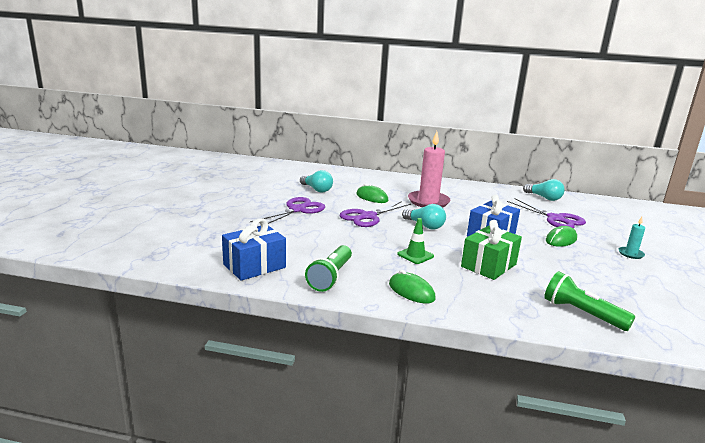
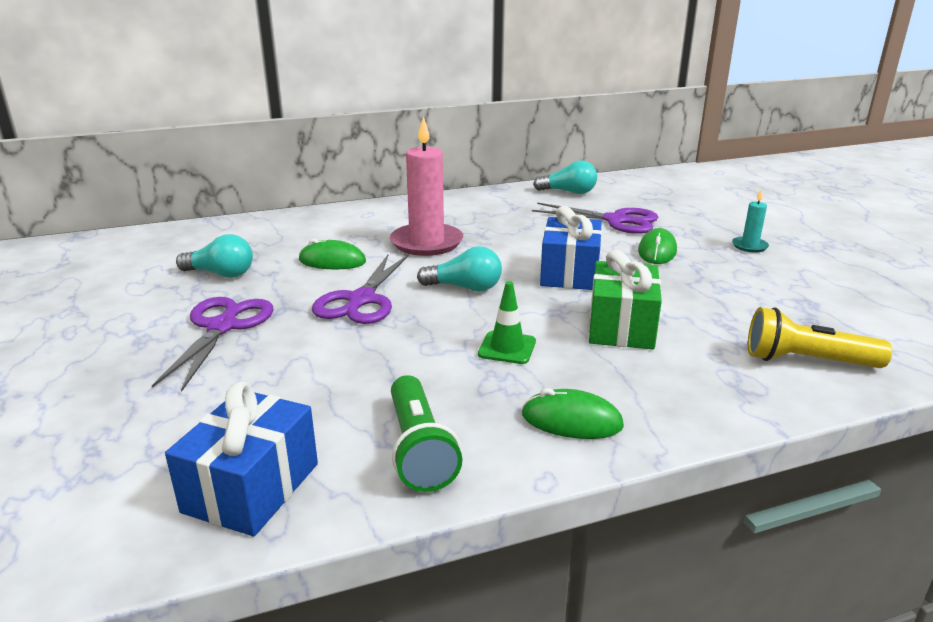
camera: 30 degrees left, 5 degrees up
green flashlight [544,271,635,331] -> yellow flashlight [748,307,892,368]

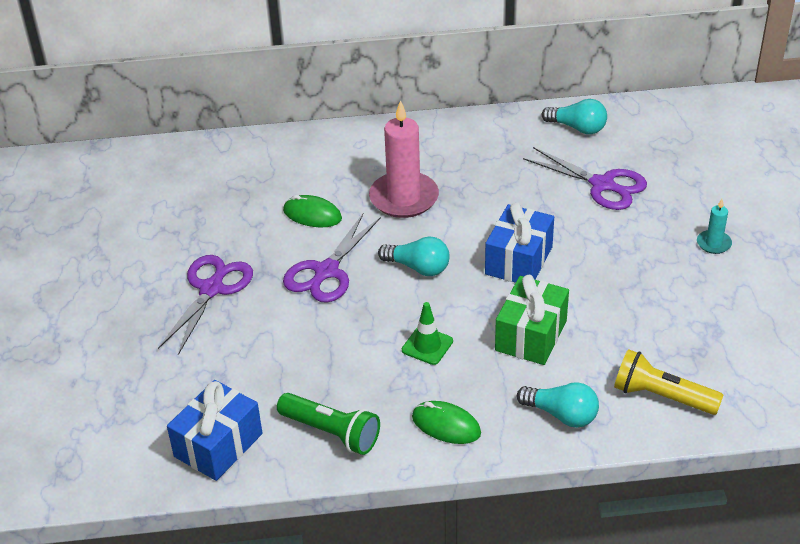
camera: 15 degrees right, 15 degrees up
turquoise light bulb [176,234,253,278] -> turquoise light bulb moved to [517,382,599,428]
green flashlight [391,375,462,492] -> green flashlight turned 60 degrees counterclockwise [277,393,380,455]
green mouse [638,228,677,264] -> none

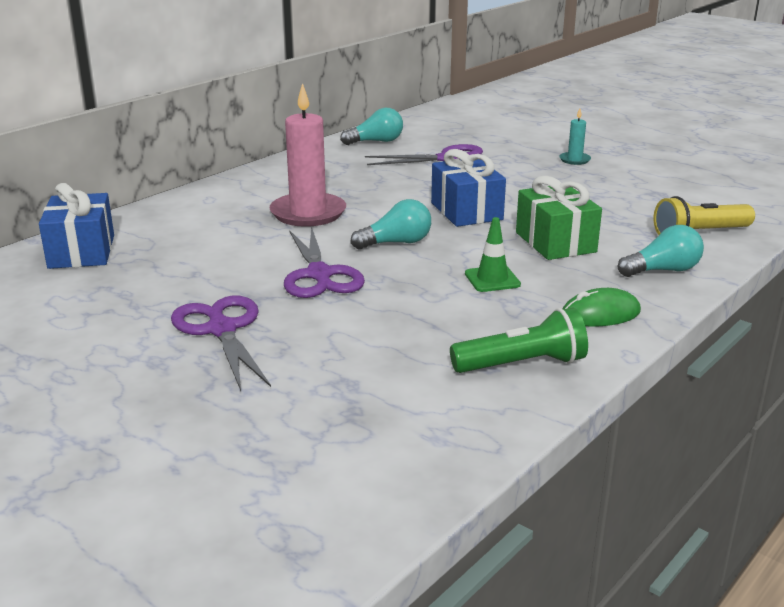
camera: 45 degrees left, 15 degrees down
blue gift [167,380,262,481] -> blue gift moved to [39,183,114,269]
green mouse [283,195,342,227] -> none

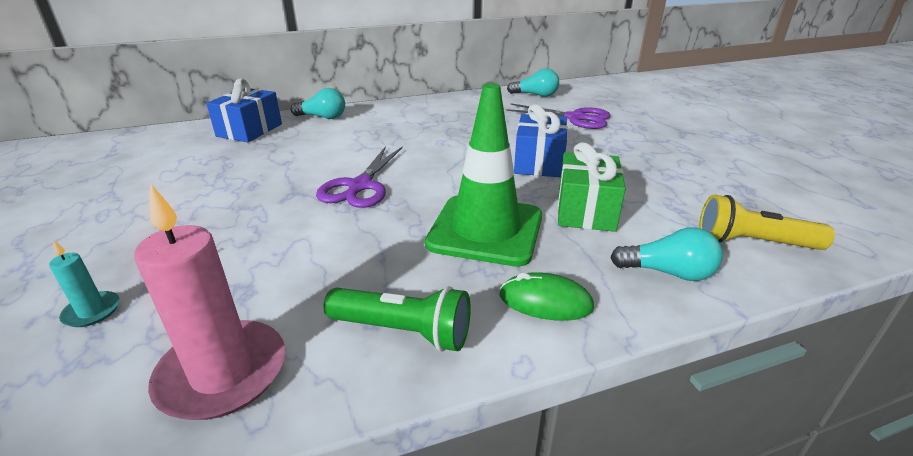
camera: 30 degrees right, 5 degrees up
purple scissors [171,296,271,391] -> none
pink candle [269,83,346,227] -> pink candle moved to [134,183,285,420]
turquoise light bulb [351,199,431,249] -> turquoise light bulb moved to [290,88,345,119]
green traffic cone [465,217,521,292] -> green traffic cone [425,83,542,267], size x2.26
turquoise candle [559,108,591,165] -> turquoise candle moved to [49,240,120,327]

